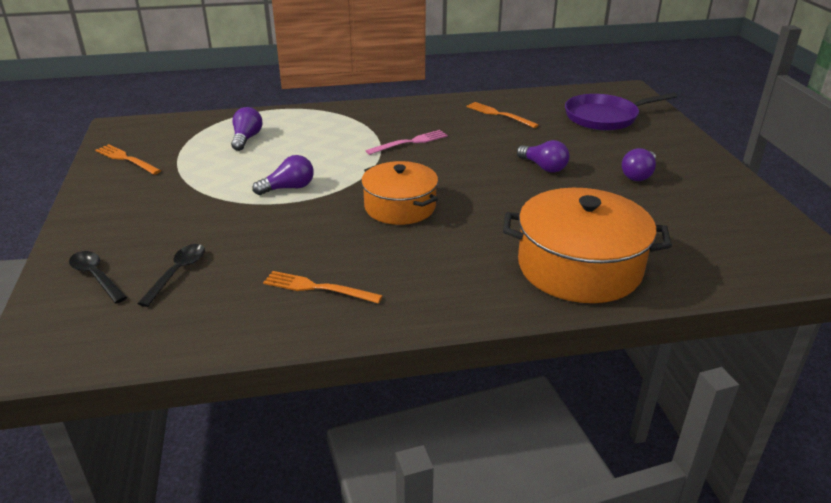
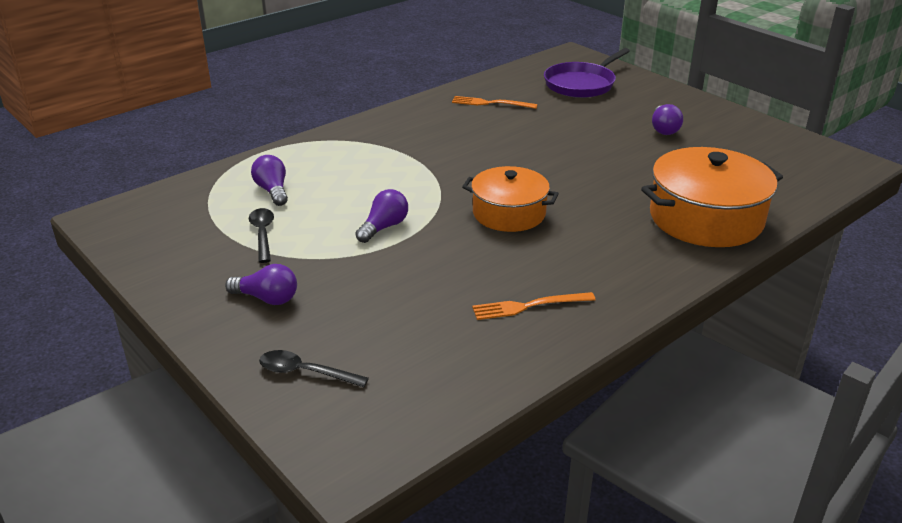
camera: 30 degrees left, 0 degrees up
orange fork [95,144,161,175] -> none
black spoon [137,244,205,307] -> black spoon moved to [249,208,274,263]
pink fork [366,130,448,155] -> none
purple light bulb [517,140,569,173] -> purple light bulb moved to [225,264,297,305]

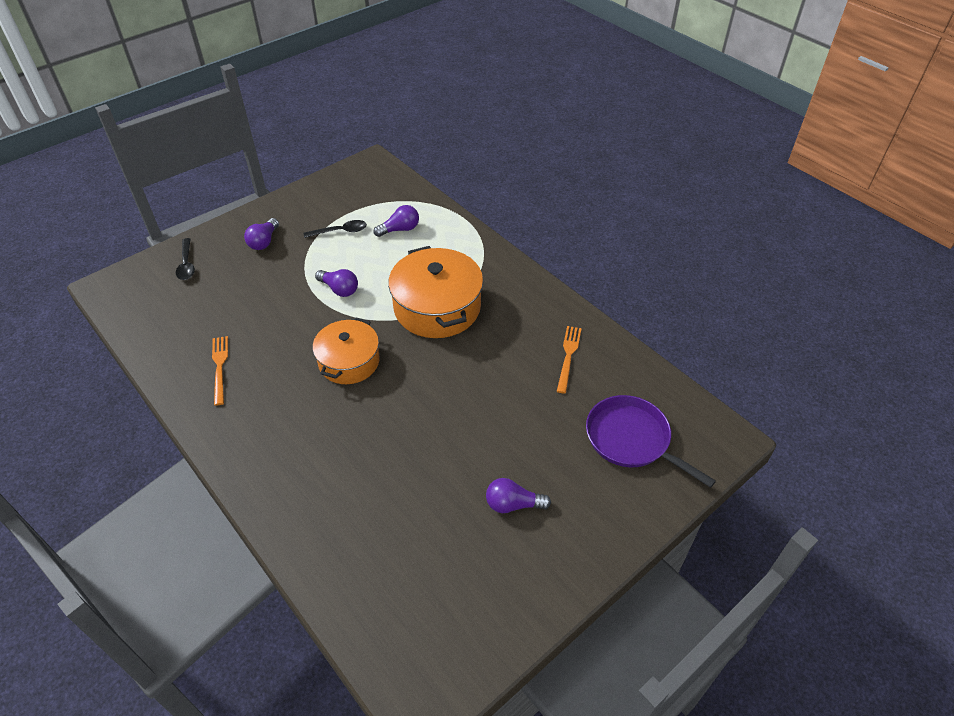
camera: 90 degrees right, 15 degrees up
black spoon [259,350,369,387] -> black spoon turned 150 degrees clockwise [176,238,195,280]
orange pot [641,147,783,247] -> orange pot moved to [388,246,483,338]

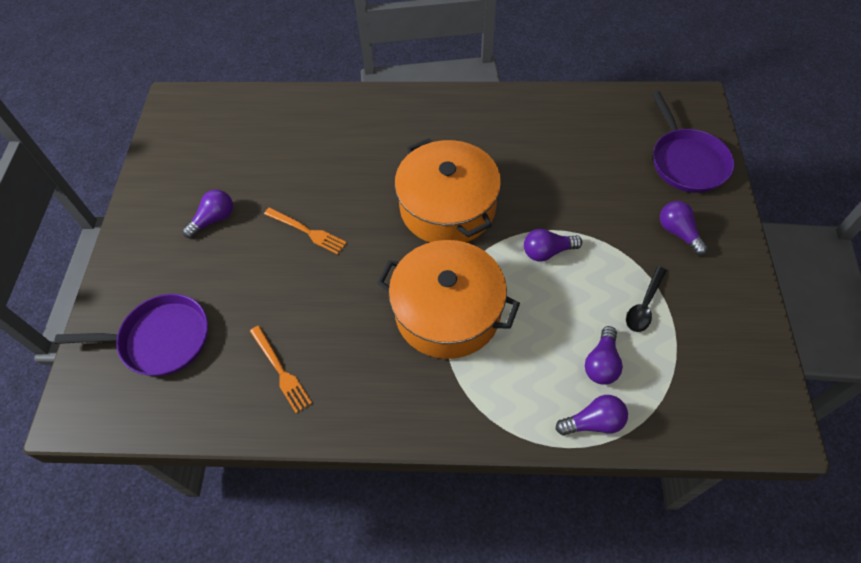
camera: 135 degrees right, 10 degrees up
black spoon [176,238,195,280] -> purple pan [652,91,735,193]
orange fork [212,336,228,406] -> orange fork moved to [264,207,347,255]
orange pot [313,317,380,384] -> orange pot [394,138,501,242], size x1.51
none -> purple light bulb [556,395,628,436]

